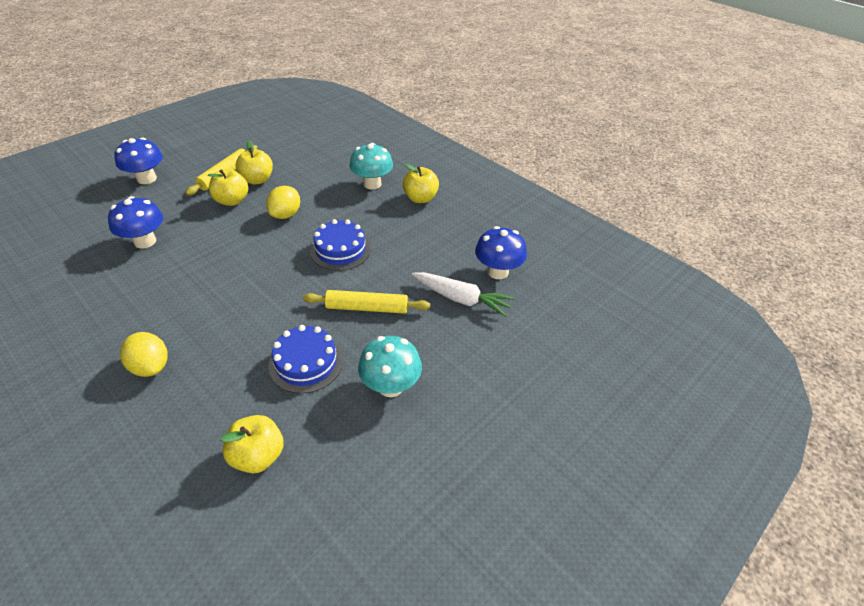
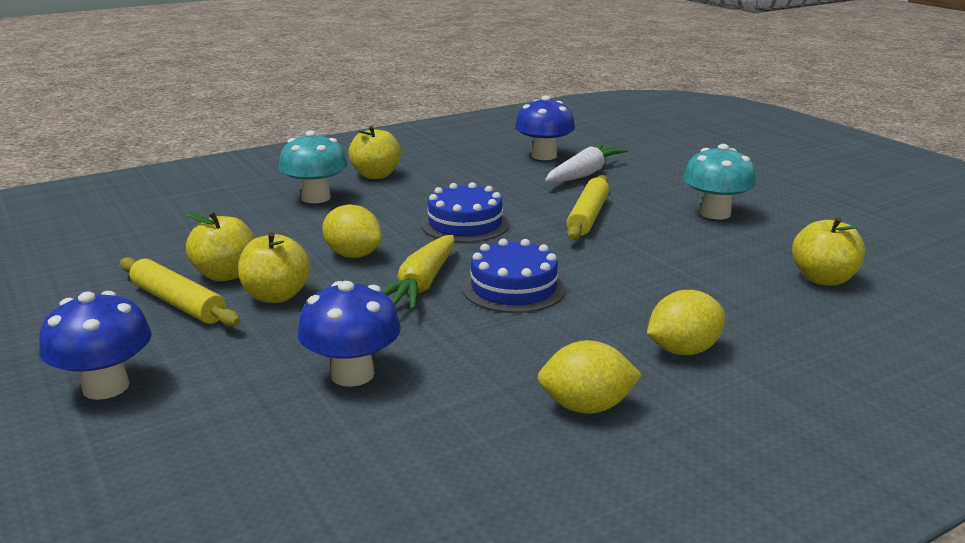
camera: 75 degrees left, 20 degrees down
blue cake [269,325,343,394] -> blue cake moved to [462,239,566,313]
none -> yellow carrot [382,235,455,310]
none -> yellow lemon [537,340,642,414]

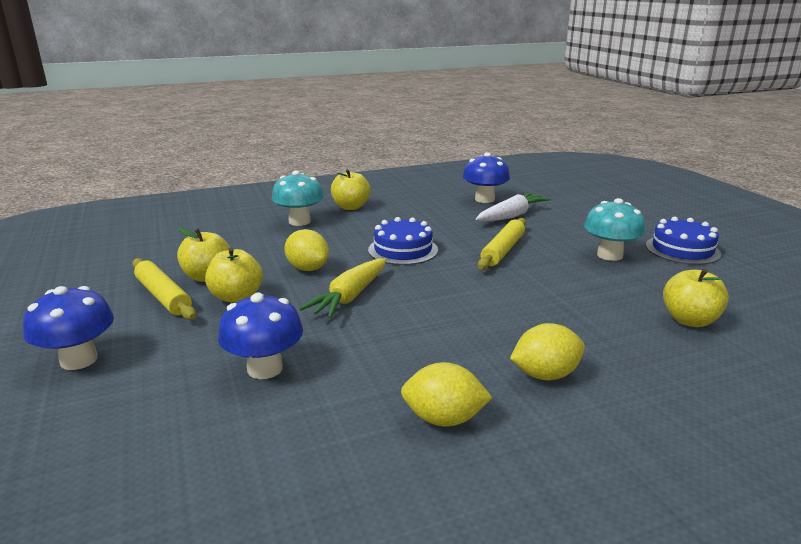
camera: 10 degrees right, 0 degrees up
blue cake [462,239,566,313] -> blue cake moved to [646,217,721,265]

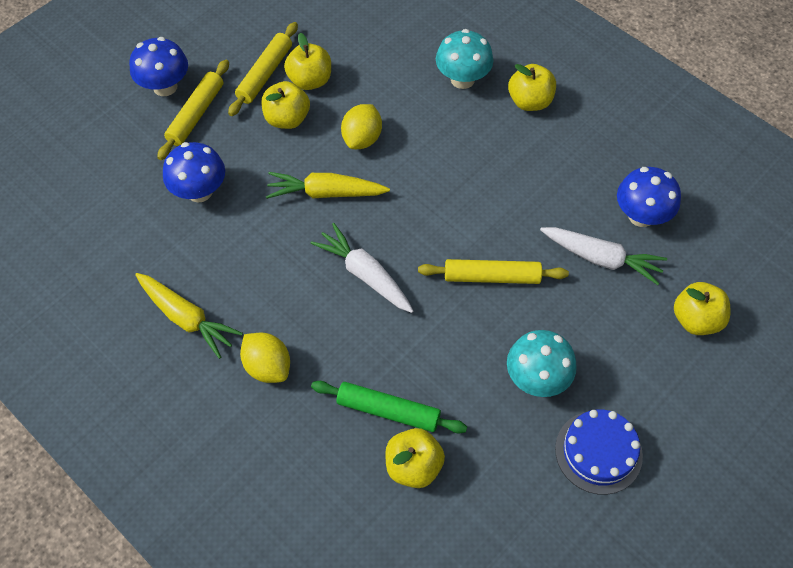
camera: 65 degrees right, 35 degrees up
blue cake [368,217,438,265] -> none
yellow lemon [401,362,492,426] -> yellow carrot [135,273,243,359]
none -> yellow rolling pin [157,60,229,160]
none -> white carrot [311,223,413,313]
none -> green rolling pin [311,381,467,434]
none -> yellow apple [674,282,730,335]

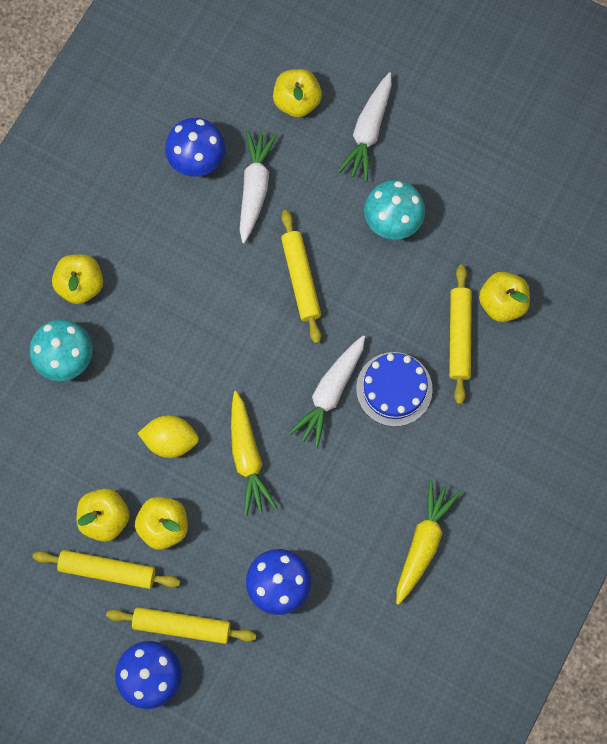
camera: 105 degrees left, 15 degrees up
yellow lemon [240,333,290,383] -> none
green rolling pin [311,381,467,434] -> yellow rolling pin [449,265,472,404]
blue cake [555,409,643,495] -> blue cake moved to [356,352,433,427]
none -> white carrot [338,72,392,181]

